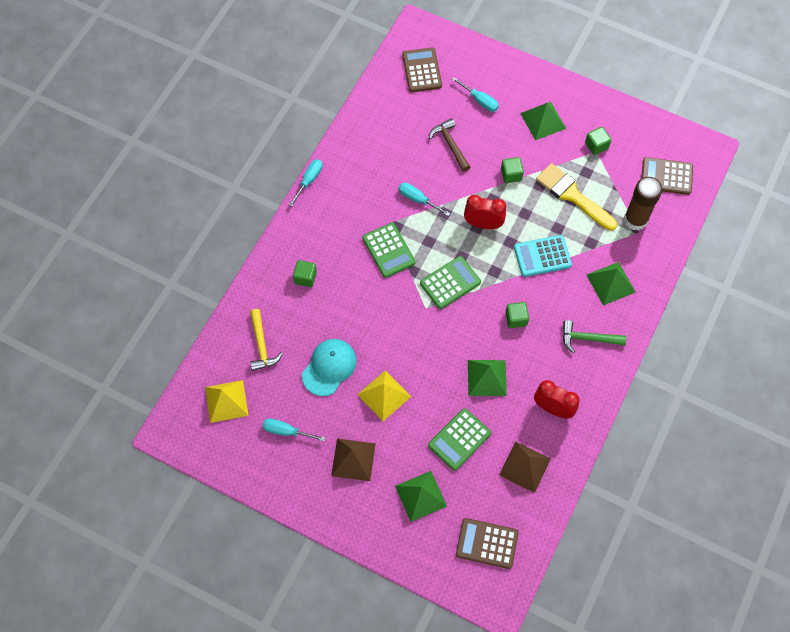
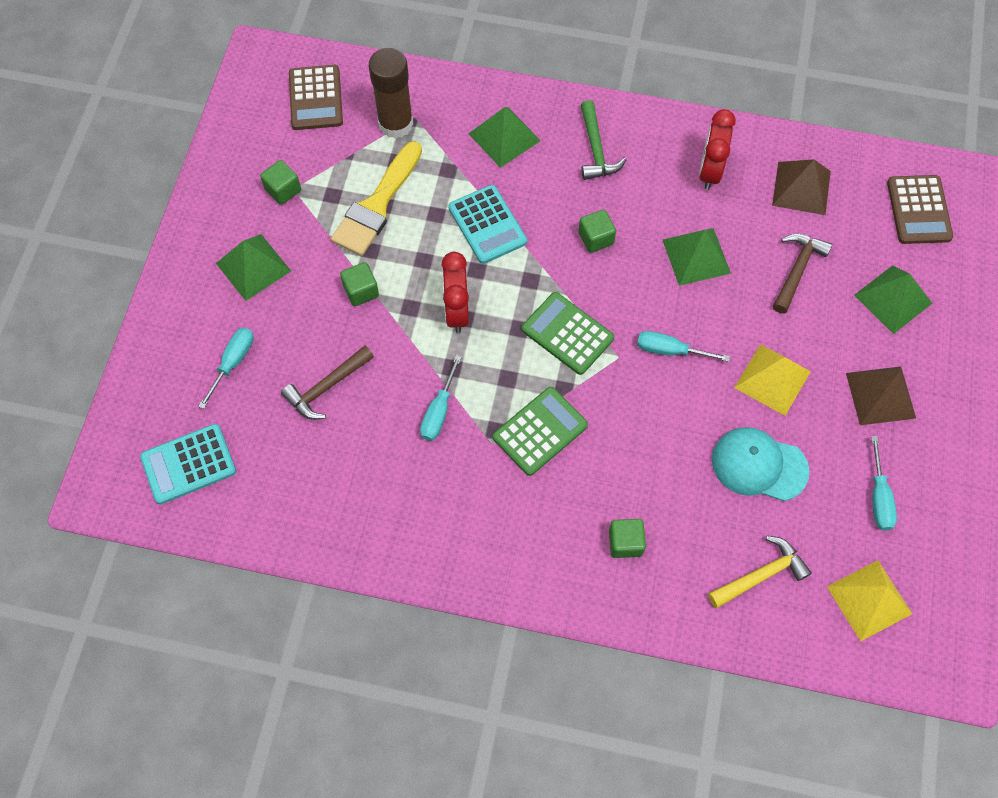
camera: 105 degrees left, 0 degrees up
turquoise screwdriver [289,159,323,207] -> turquoise screwdriver moved to [637,331,730,362]
brown calculator [402,48,442,92] -> turquoise calculator [140,424,236,504]
green calculator [428,408,491,471] -> brown hammer [773,234,832,314]

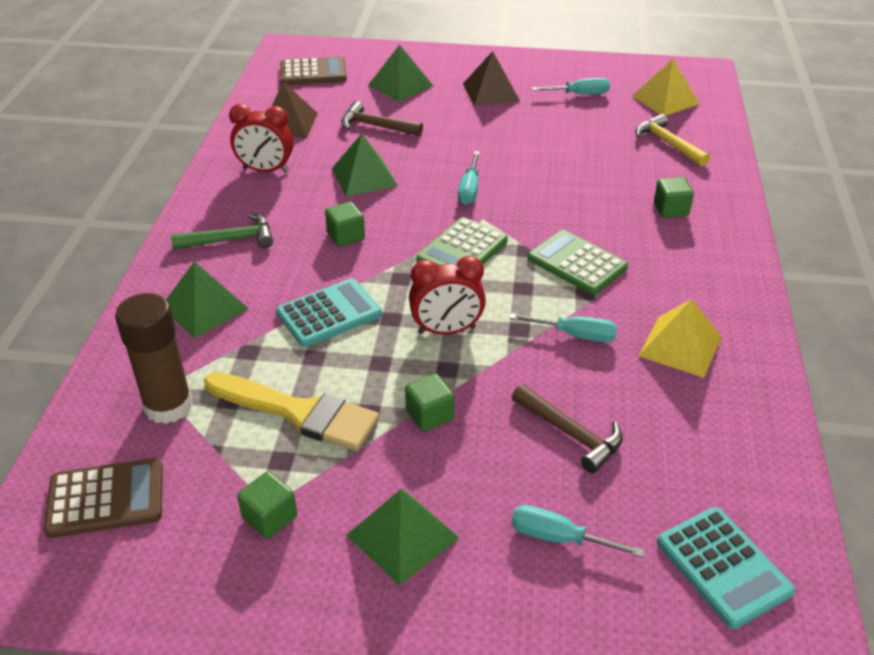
camera: 95 degrees left, 25 degrees down
turquoise cap [712,427,809,501] -> none
yellow pyramid [734,344,811,416] -> yellow pyramid moved to [639,299,722,378]

